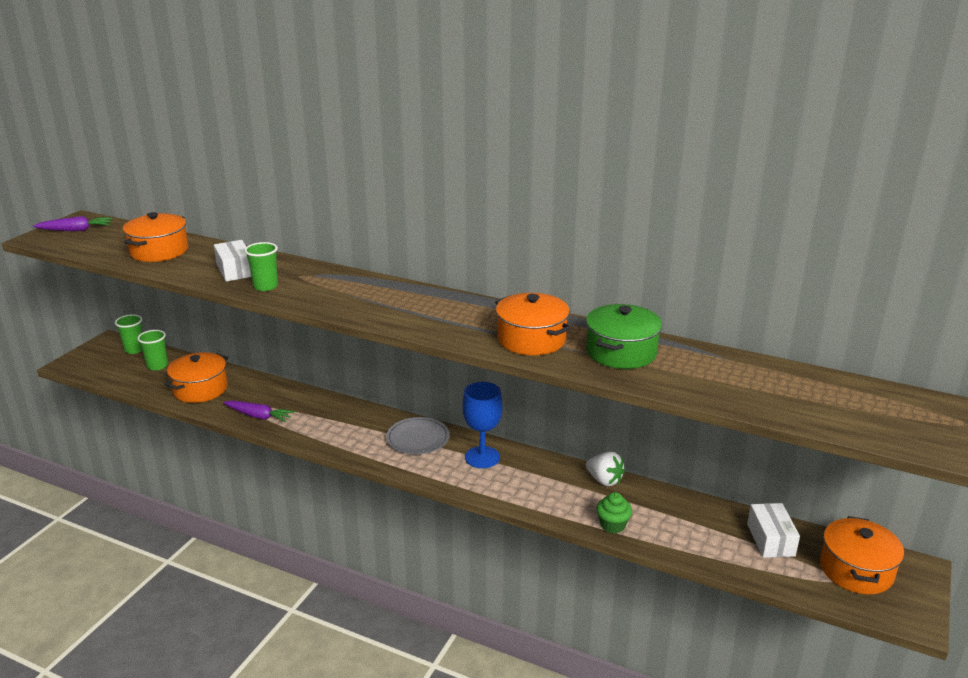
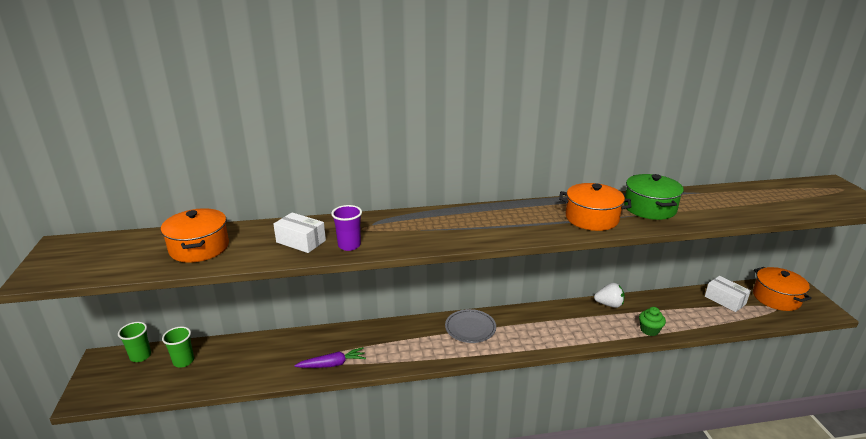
camera: 35 degrees left, 0 degrees up
purple carrot [33,216,112,231] -> none
orange pot [165,352,228,403] -> none
green cup [244,242,278,291] -> purple cup [331,205,362,251]
blue goblet [462,382,503,468] -> none

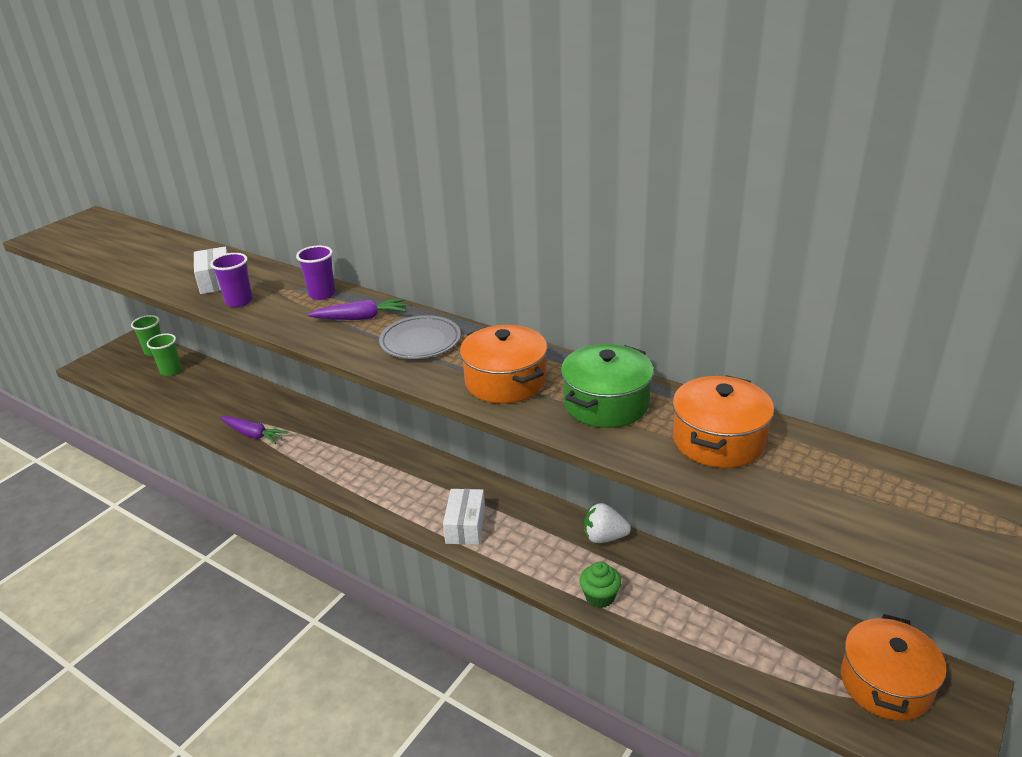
camera: 45 degrees right, 5 degrees up
orange pot [161,208,229,263] -> orange pot moved to [673,375,774,468]
grey plate [445,309,496,343] -> grey plate moved to [379,315,461,359]
white strawberry [594,283,625,308] -> white strawberry turned 135 degrees clockwise [584,503,631,543]
white box [705,276,751,312] -> white box moved to [443,489,485,545]
none -> purple cup [296,245,335,300]
none -> purple carrot [307,299,406,320]

